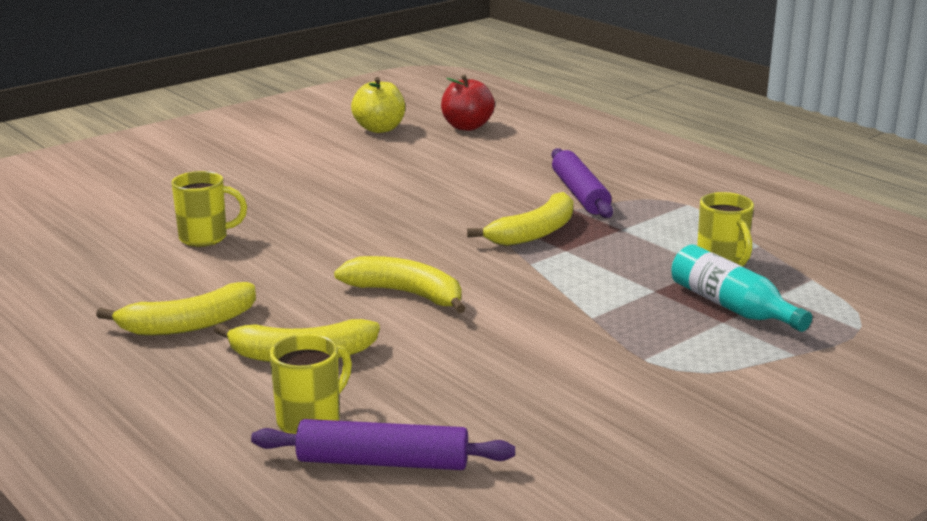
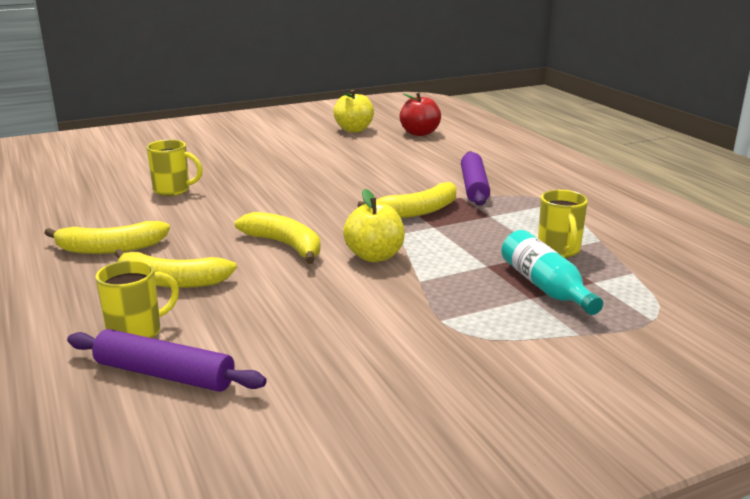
camera: 15 degrees right, 0 degrees up
none -> yellow apple [343,189,405,262]

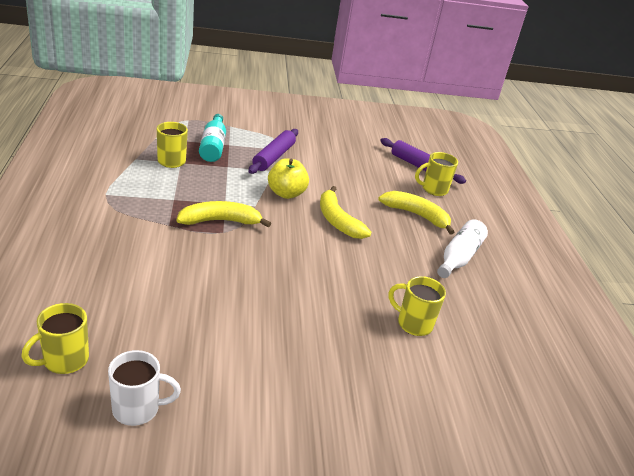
camera: 165 degrees left, 10 degrees up
yellow banana [44,221,170,254] -> white bottle [437,220,488,278]
yellow apple [334,90,374,132] -> white mug [108,350,181,426]
red apple [400,92,441,136] -> yellow mug [21,303,89,374]
purple rolling pin [461,151,490,206] -> purple rolling pin moved to [249,129,298,174]

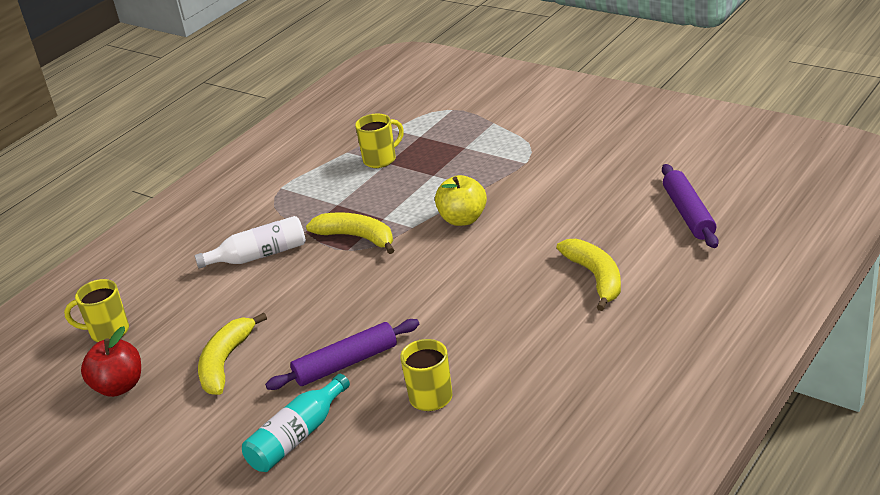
camera: 50 degrees right, 0 degrees up
white mug [108,350,181,426] -> red apple [81,326,141,397]
turquoise bottle [199,114,226,162] -> turquoise bottle moved to [242,374,350,472]
purple rolling pin [249,129,298,174] -> purple rolling pin moved to [265,319,419,390]
yellow banana [320,186,371,239] -> yellow banana moved to [198,312,267,395]
yellow mug [415,152,458,196] -> none
white bottle [437,220,488,278] -> white bottle moved to [194,216,306,269]

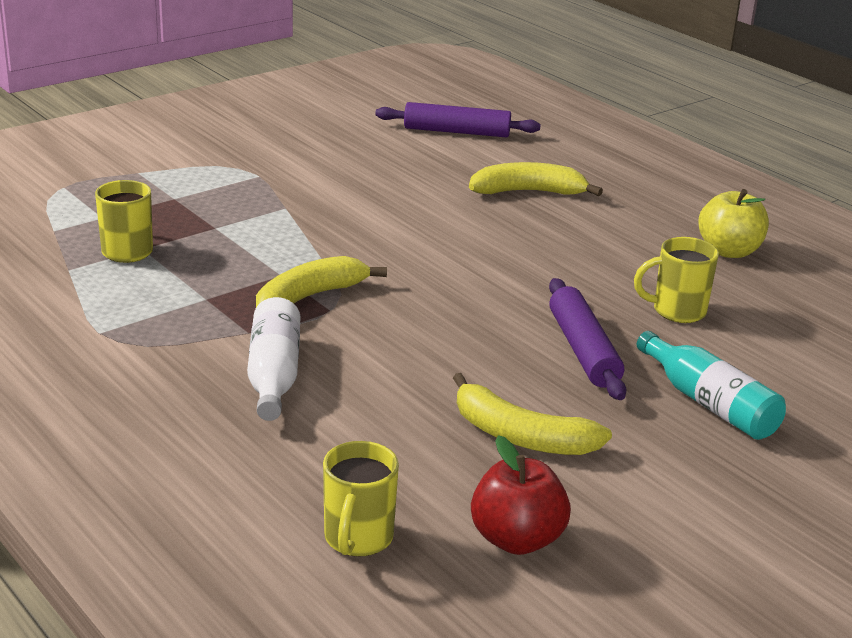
camera: 80 degrees left, 5 degrees down
yellow apple [435,175,487,226] -> yellow apple moved to [698,189,769,258]

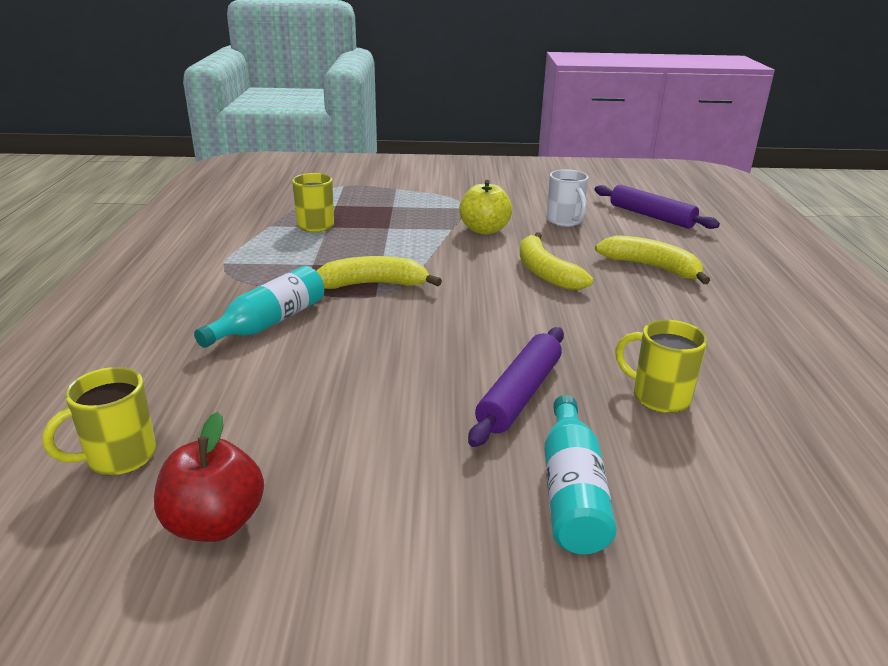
camera: 40 degrees right, 0 degrees up
white bottle [247,297,300,421] -> turquoise bottle [194,266,324,348]
yellow banana [453,373,612,455] -> yellow banana moved to [520,232,593,290]
yellow apple [698,189,769,258] -> yellow apple moved to [459,180,512,235]
none -> white mug [547,169,588,227]

